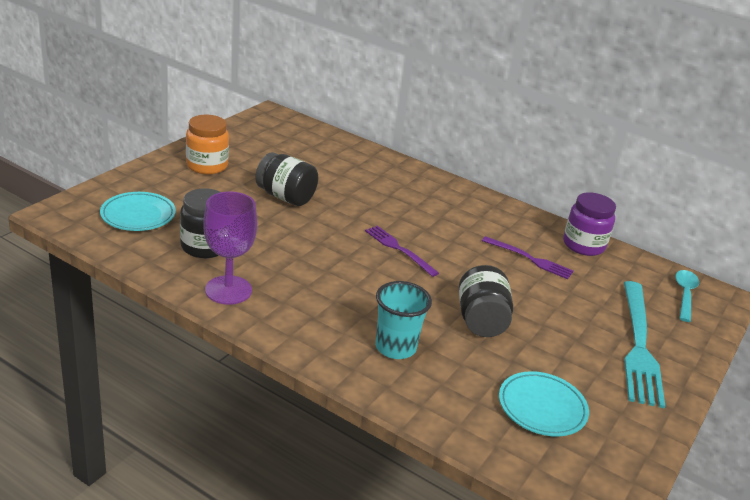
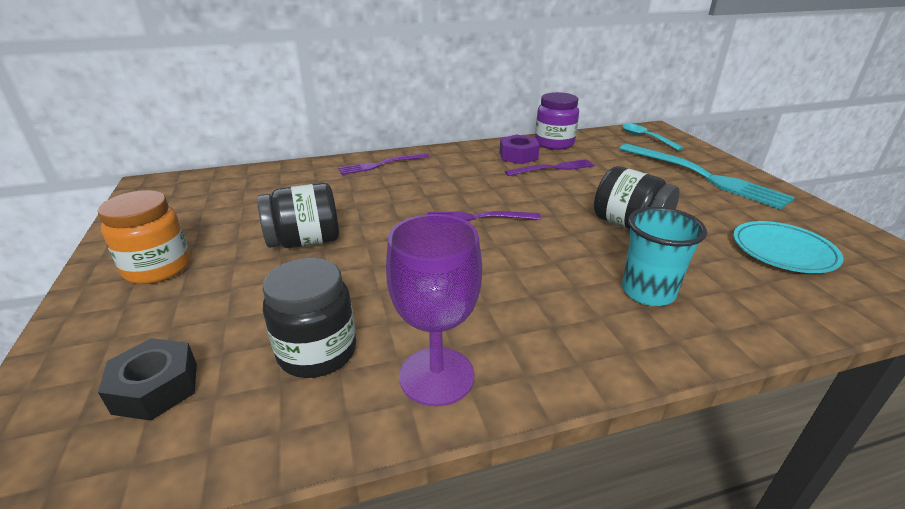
camera: 45 degrees left, 0 degrees up
turquoise plate [100,192,176,231] -> black nut [98,338,197,421]
none -> purple fork [338,153,429,175]
none -> purple nut [500,134,540,164]

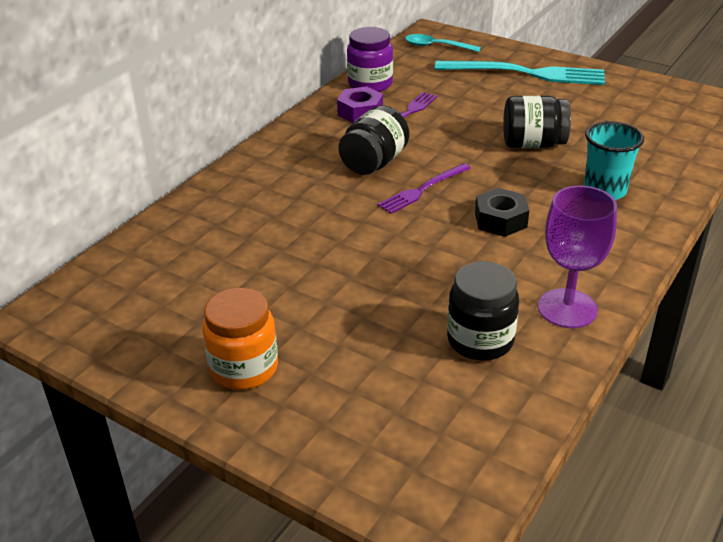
camera: 40 degrees left, 5 degrees up
black nut [98,338,197,421] -> black nut moved to [475,188,529,237]
black jar [257,183,339,248] -> black jar moved to [339,105,409,175]
purple fork [338,153,429,175] -> none
turquoise plate [733,221,844,273] -> none

